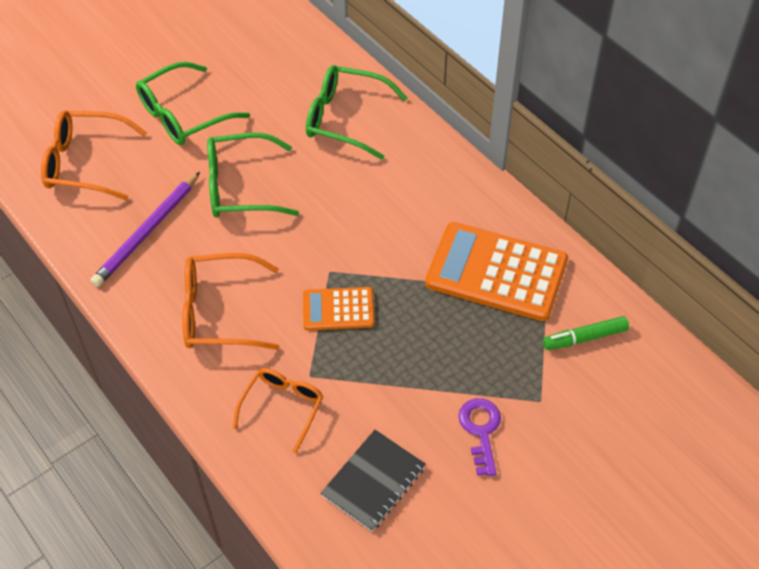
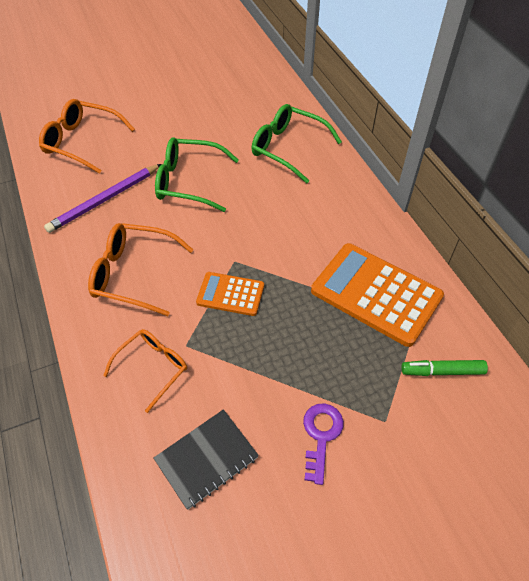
camera: 15 degrees right, 0 degrees up
green glasses [136,62,250,145] -> none

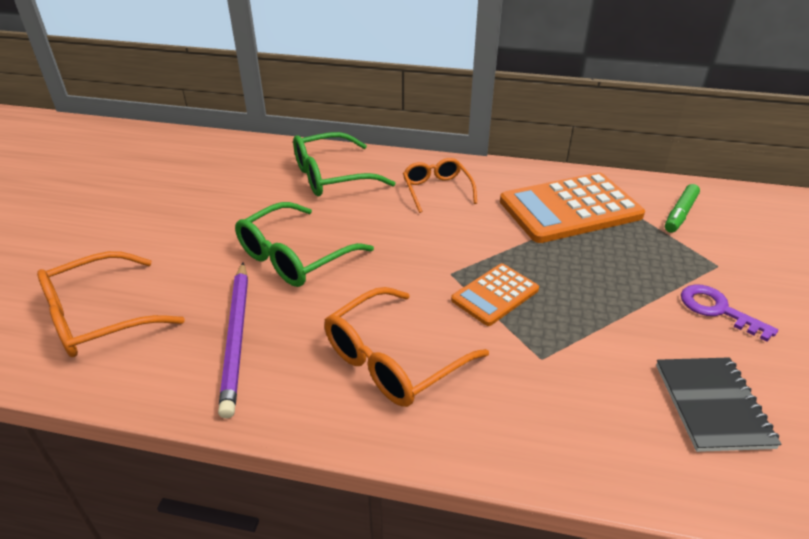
camera: 55 degrees left, 15 degrees down
orange glasses [103,329,187,413] -> orange glasses moved to [403,158,477,213]

